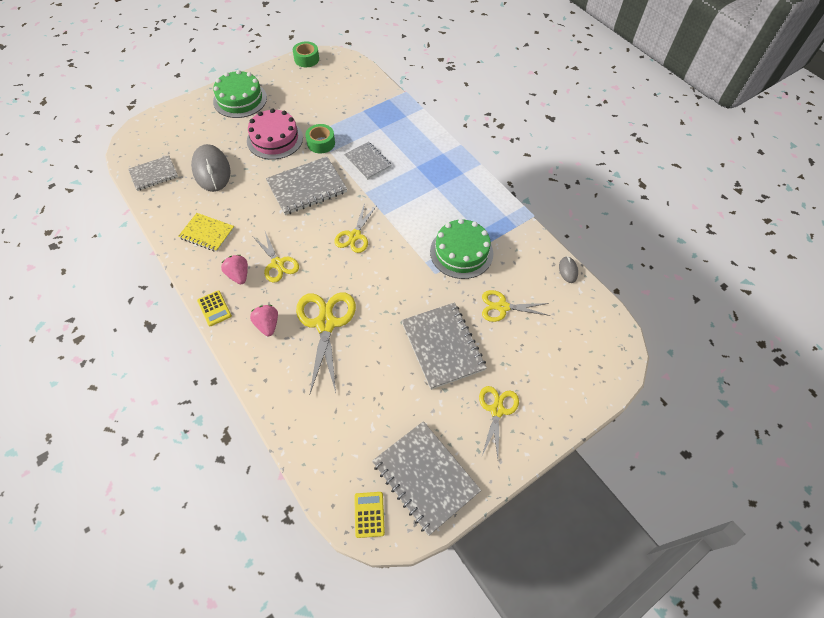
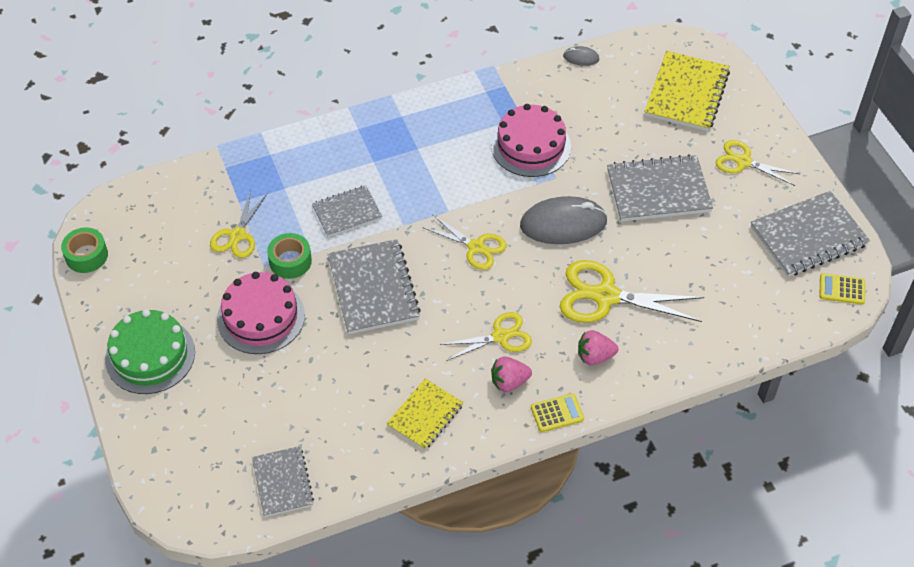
camera: 75 degrees left, 5 degrees down
grey mouse [191,144,231,192] -> grey mouse moved to [520,196,608,244]
green cake [430,219,493,279] -> pink cake [491,104,571,177]
yellow scissors [482,290,550,322] -> yellow scissors moved to [210,190,268,258]
none -> yellow notebook [644,51,730,131]

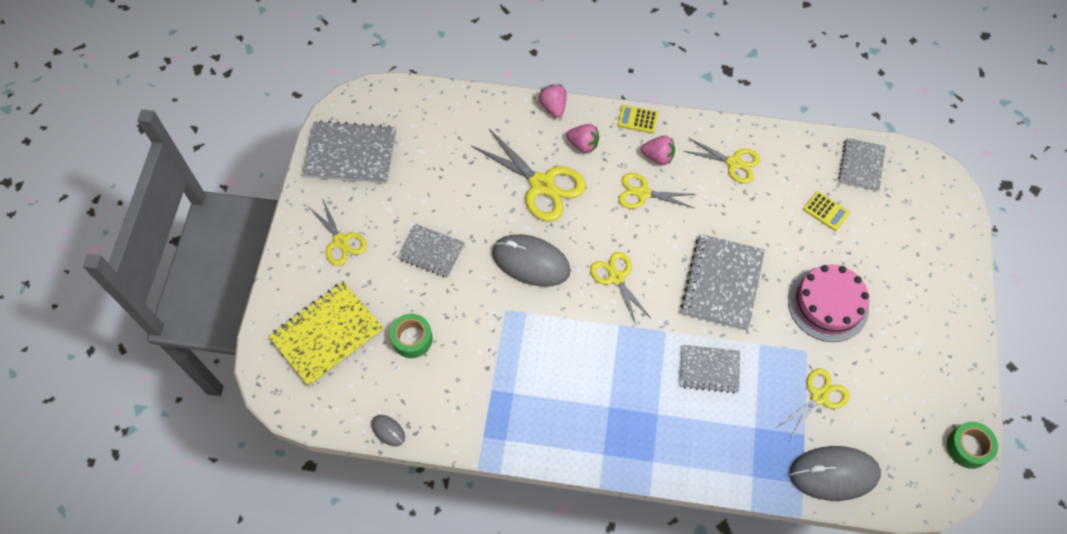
camera: 150 degrees left, 10 degrees up
green cake [105,309,195,394] -> none
green tape [267,233,312,279] -> green tape moved to [390,314,433,358]
yellow notebook [386,379,464,450] -> yellow scissors [683,138,760,183]
pink cake [491,104,571,177] -> none
grey notebook [607,154,713,221] -> grey notebook [397,224,465,278], size x0.62
yellow calculator [819,273,865,304] -> yellow calculator moved to [803,191,850,231]
none -> pink strawberry [539,84,567,118]
none -> grey mouse [789,446,881,501]

